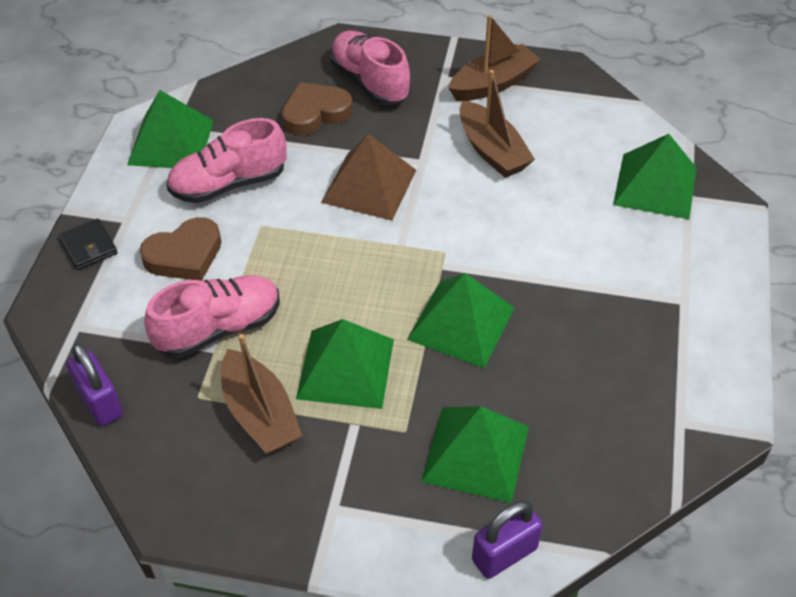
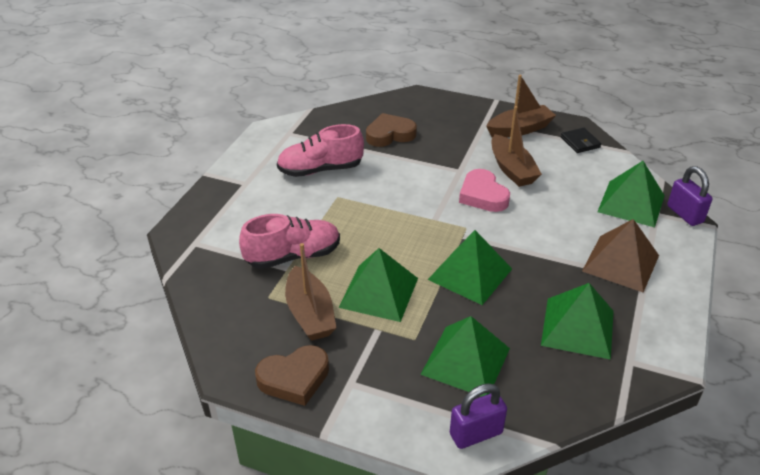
camera: 10 degrees right, 10 degrees down
black wallet [59,219,118,270] -> black wallet moved to [560,128,601,153]
purple padlock [67,343,123,426] -> purple padlock moved to [667,166,713,226]
green pyramid [127,90,213,168] -> green pyramid moved to [541,283,614,360]
brown heart [140,217,221,281] -> brown heart moved to [255,345,329,406]
brown pyramid [321,134,416,221] -> brown pyramid moved to [582,219,659,293]
pink shoe [330,31,410,105] -> none
none -> pink heart [459,169,510,212]

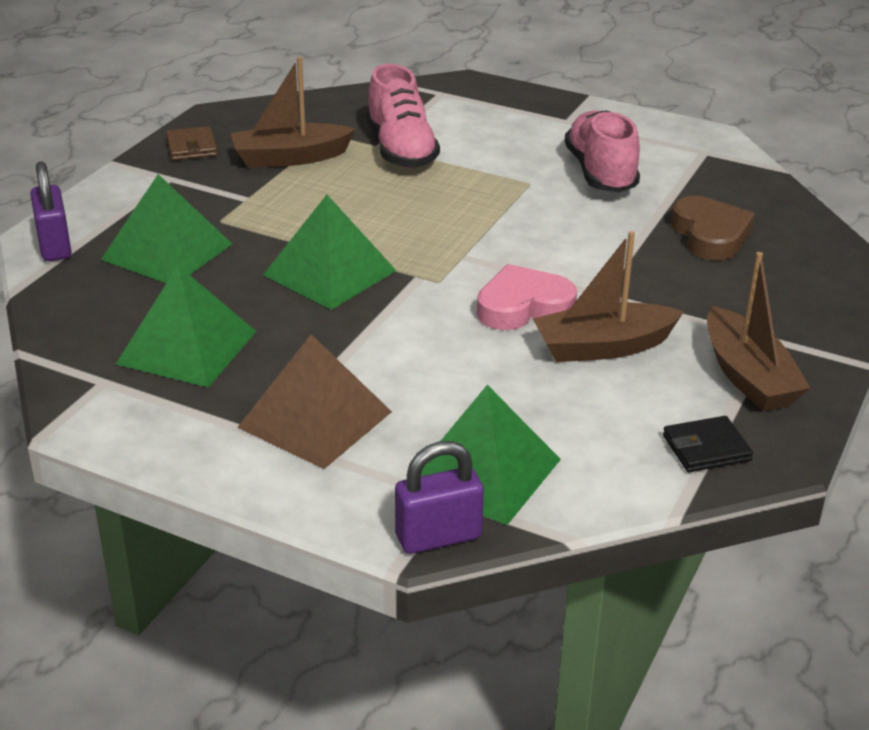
camera: 95 degrees right, 5 degrees down
brown heart [255,345,329,406] -> brown wallet [166,126,217,161]
green pyramid [338,248,418,322] -> none

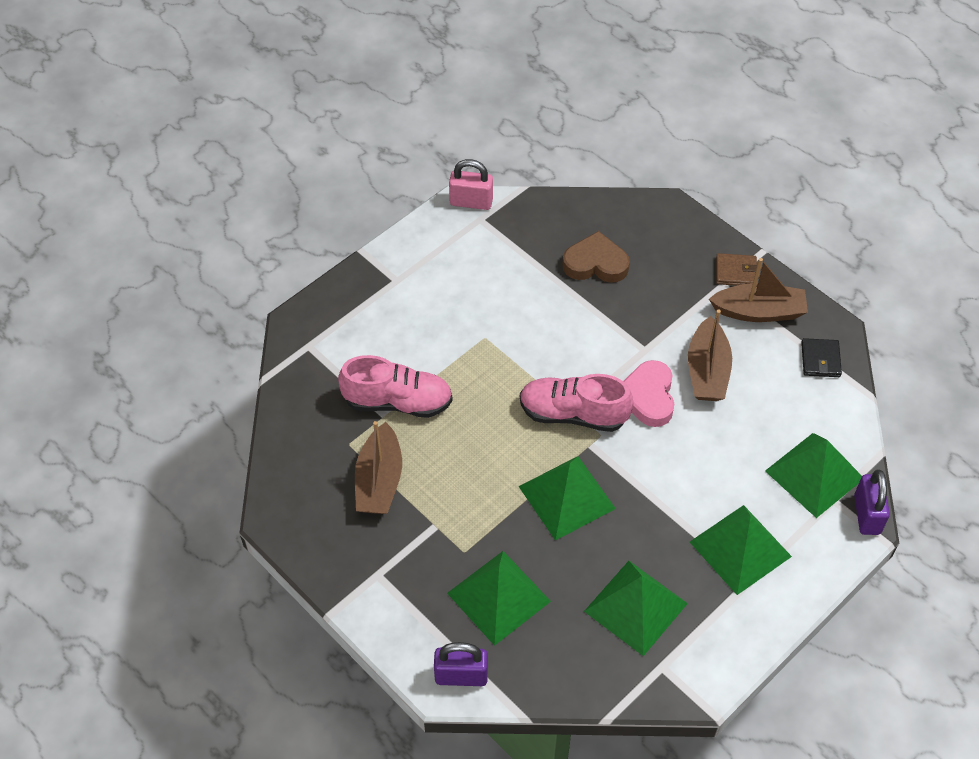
camera: 70 degrees left, 20 degrees up
brown wallet [166,126,217,161] -> brown wallet moved to [716,253,757,286]
brown pyramid [237,335,392,469] -> green pyramid [690,505,792,595]
pink shoe [565,110,640,192] -> pink shoe moved to [520,374,633,432]
none -> pink padlock [449,159,493,210]

